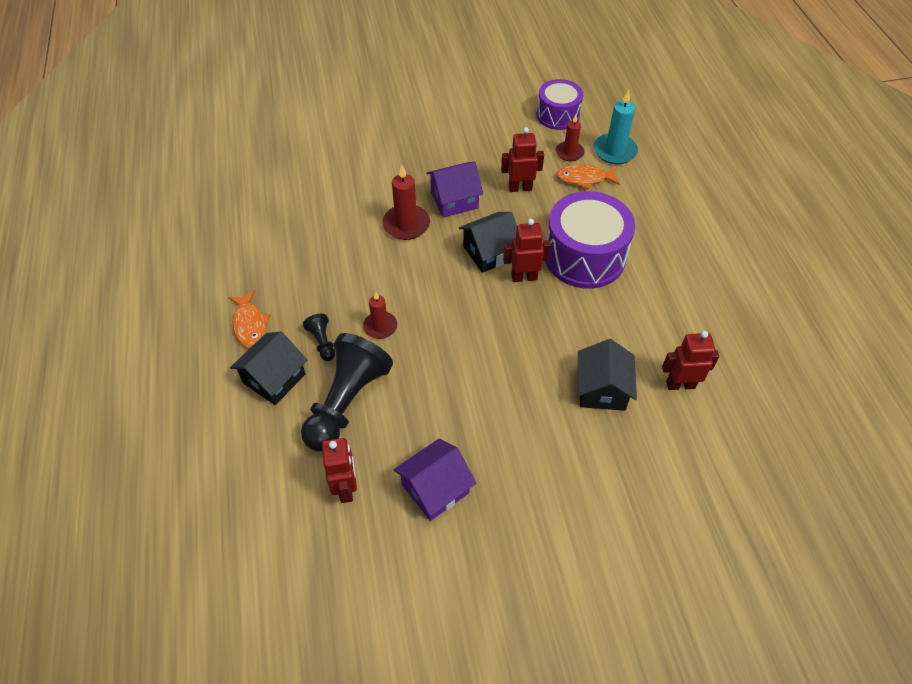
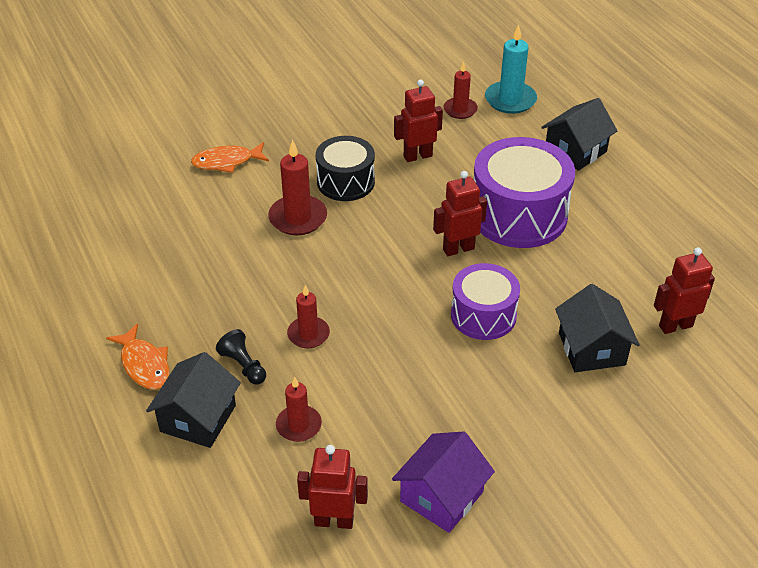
camera: 15 degrees left, 10 degrees down
black pawn [301,333,393,451] -> red candle [276,377,322,442]
red robot [322,438,357,503] -> red robot turned 60 degrees counterclockwise [297,445,368,529]
purple house [426,161,483,217] -> black drum [316,136,375,201]
black house [459,212,517,273] -> black house moved to [541,98,617,171]
purple drum [537,79,583,130] -> purple drum moved to [451,263,520,340]
orange fish [556,165,619,190] -> orange fish moved to [191,142,269,173]

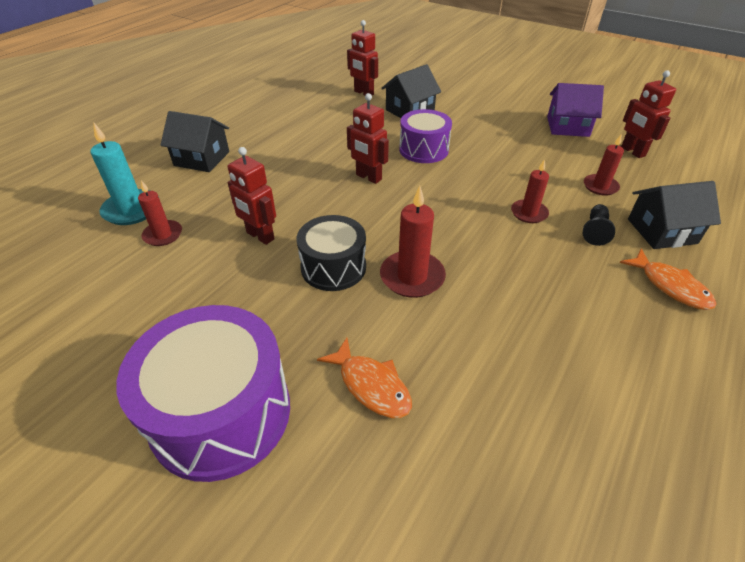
camera: 120 degrees left, 0 degrees up
orange fish [106,323,170,390] -> orange fish turned 120 degrees clockwise [620,249,716,310]
purple drum [473,137,575,248] -> purple drum moved to [116,305,290,482]

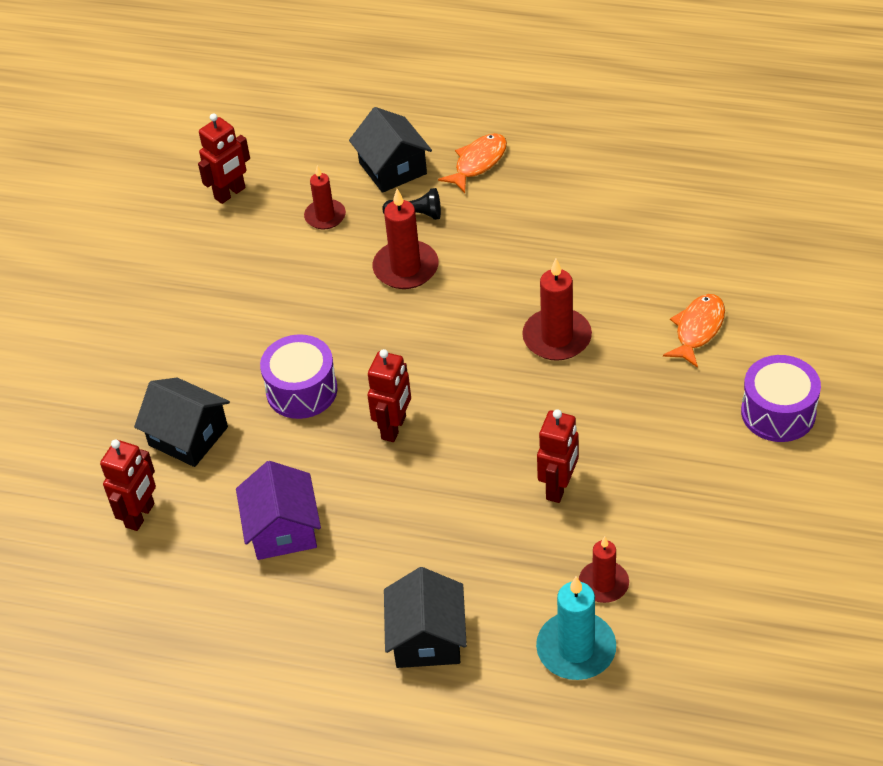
camera: 105 degrees left, 5 degrees up
purple drum [116,305,290,482] -> purple drum [741,355,821,442], size x0.62
black drum [297,215,366,291] -> none
red candle [511,159,549,223] -> red candle [372,189,438,289], size x1.54
purple house [547,83,604,137] -> purple house moved to [236,461,321,560]

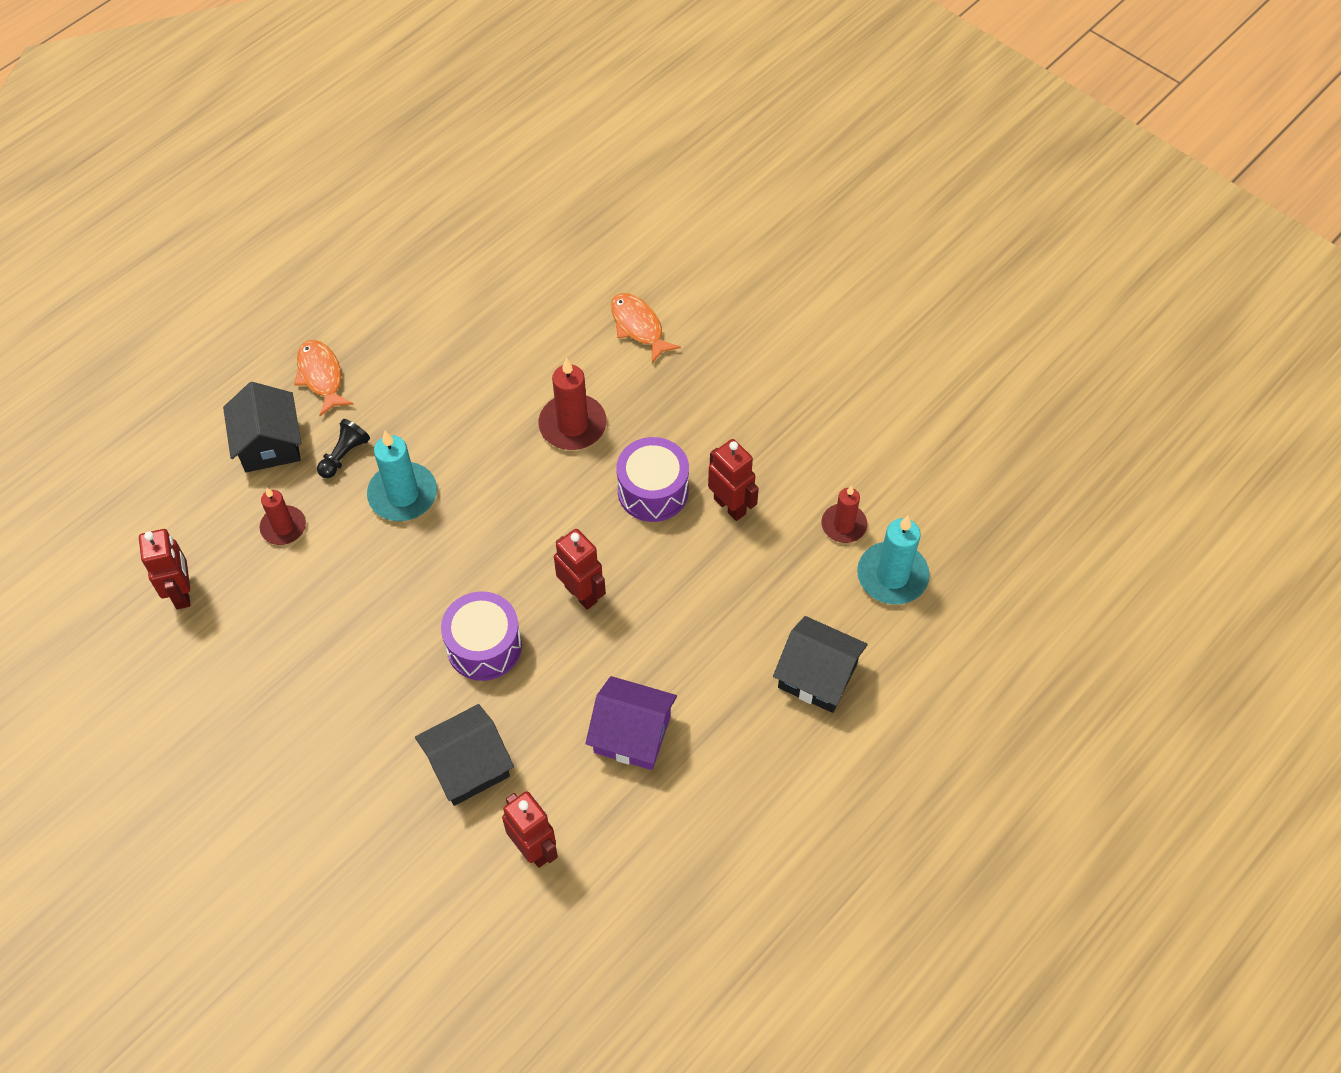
camera: 65 degrees left, 10 degrees up
black house [349,107,432,193] -> black house turned 75 degrees clockwise [223,382,301,472]
red candle [372,189,438,289] -> turquoise candle [367,431,437,521]
purple drum [741,355,821,442] -> purple drum moved to [616,437,689,522]

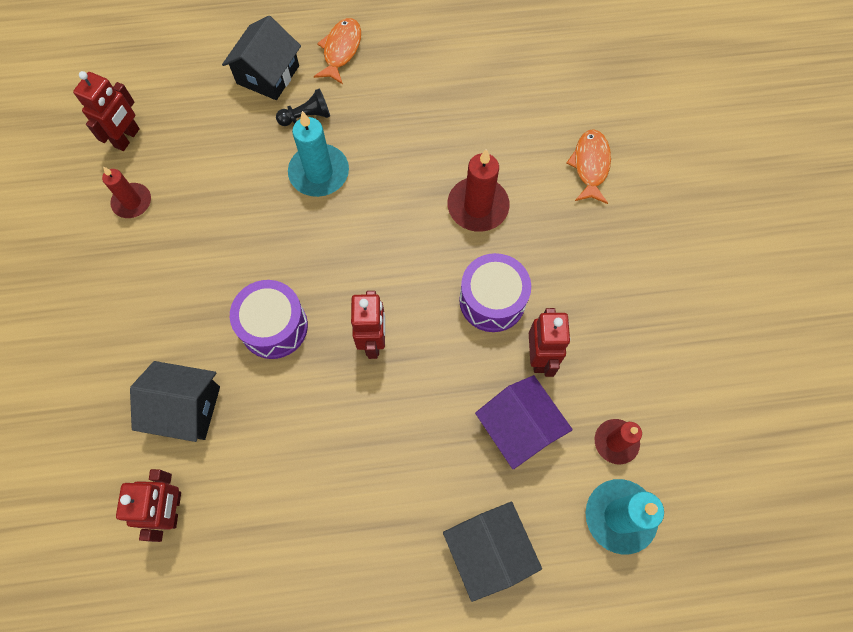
camera: 40 degrees right, 10 degrees up
red candle [260,488,306,545] -> red candle moved to [102,166,151,218]
purple house [586,676,677,770] -> purple house moved to [475,375,573,469]

